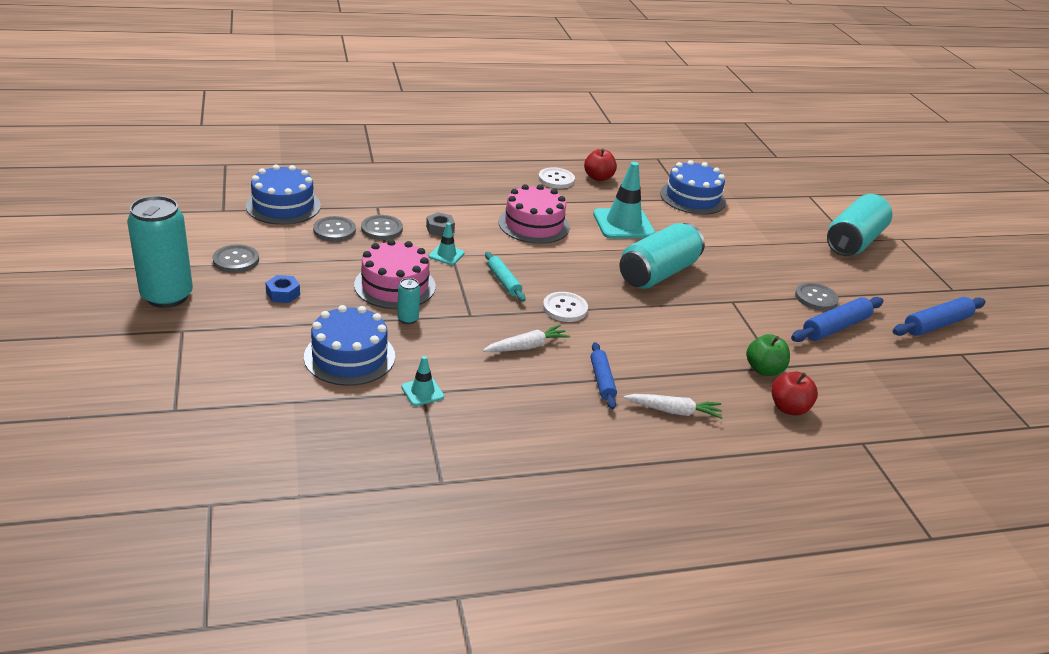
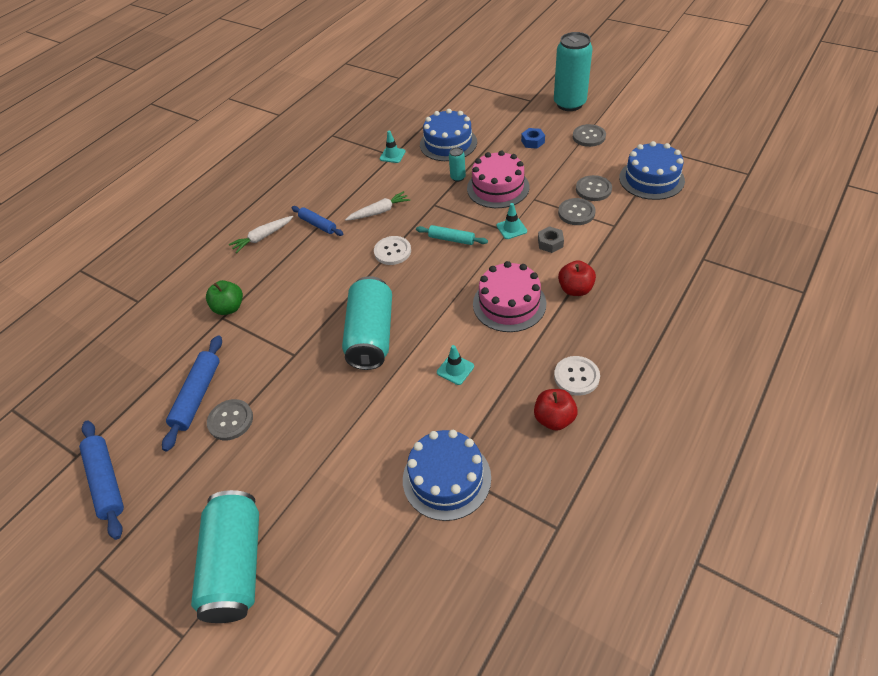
camera: 145 degrees right, 15 degrees up
white carrot [483,325,570,352] -> white carrot turned 135 degrees counterclockwise [345,191,411,221]
turquoise traffic cone [593,162,655,239] -> turquoise traffic cone [437,345,474,385], size x0.49
red apple [771,372,818,416] -> red apple moved to [558,260,596,296]
blue rolling pin [893,297,986,336] -> blue rolling pin turned 45 degrees counterclockwise [79,421,124,540]

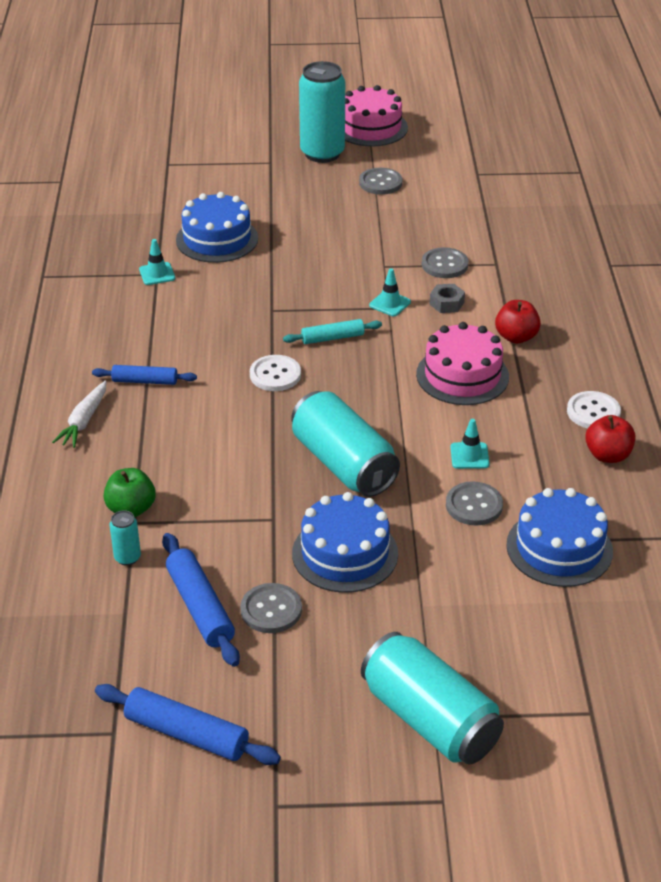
camera: 40 degrees left, 10 degrees down
white carrot [345,191,411,221] -> none
turquoise can [449,147,466,182] -> turquoise can moved to [110,510,141,566]
pink cake [467,151,529,208] -> pink cake moved to [345,85,408,146]
blue nut [521,128,545,149] -> none
grey button [576,175,612,201] -> grey button moved to [446,481,503,525]
blue cake [619,141,685,200] -> blue cake moved to [292,492,398,593]

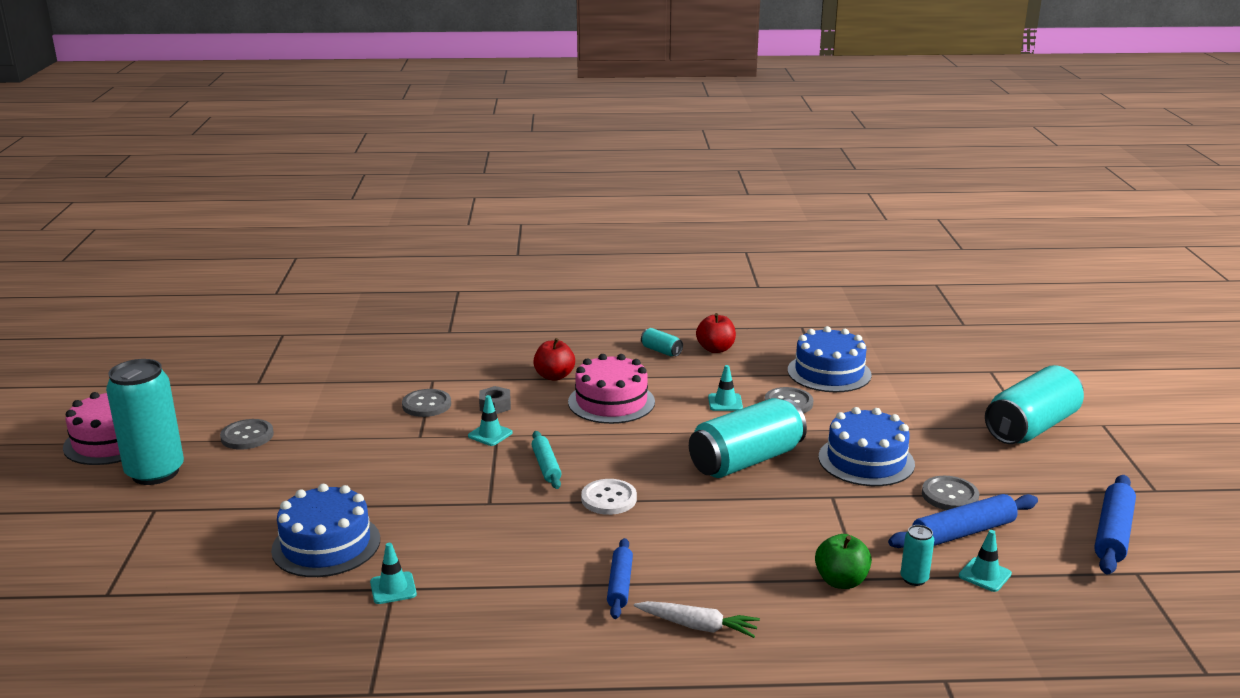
camera: 90 degrees left, 15 degrees down
white button [567,391,621,428] -> turquoise can [641,328,683,356]
none -> turquoise traffic cone [959,530,1012,592]

